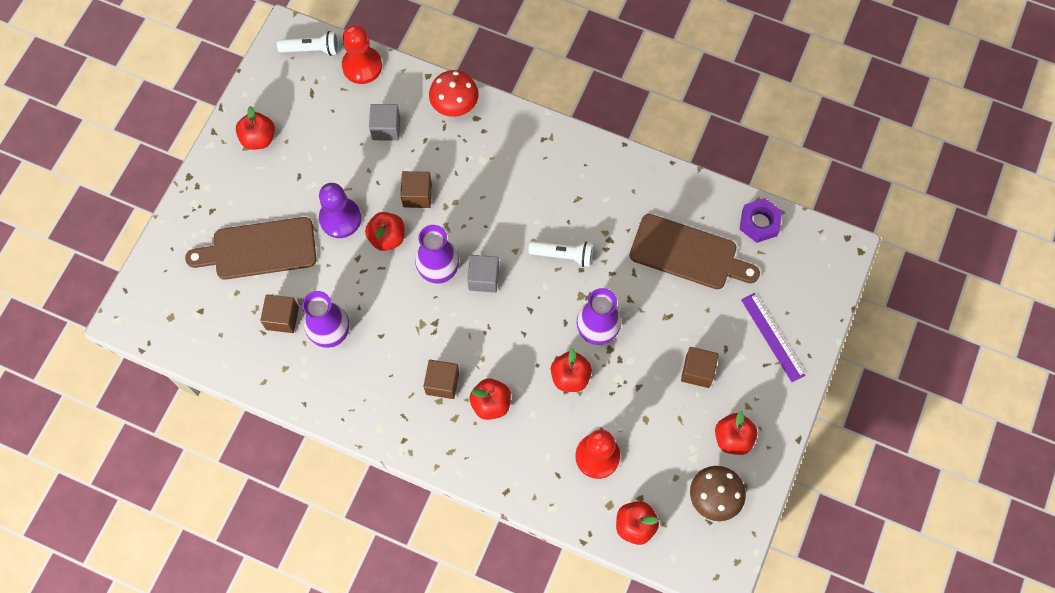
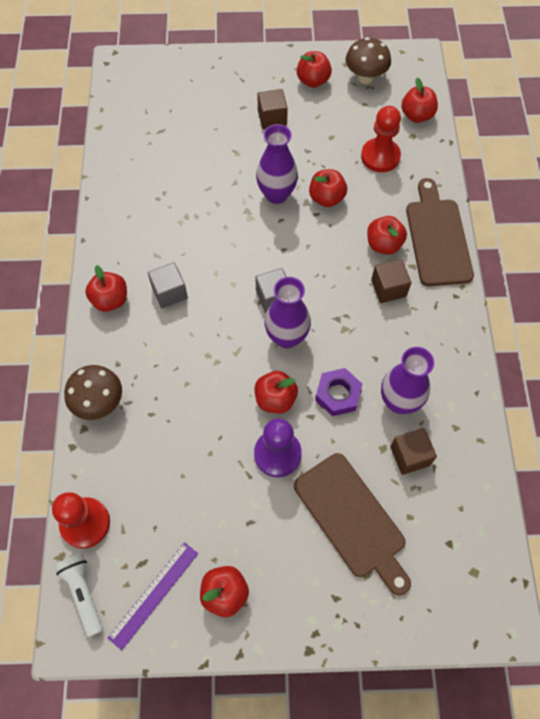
camera: 115 degrees left, 5 degrees down
grey cube [369,104,400,141] -> grey cube moved to [148,262,188,308]
brown cube [400,171,432,208] -> none
red mushroom [429,70,479,117] -> brown mushroom [64,365,122,420]
white flashlight [528,241,593,267] -> none
brown cutting board [629,214,760,289] -> brown cutting board moved to [406,178,474,286]
purple nut [739,198,782,243] -> purple nut moved to [315,368,362,416]
purple ruler [741,293,805,382] -> purple ruler moved to [108,542,198,650]
none -> red apple [85,265,127,312]

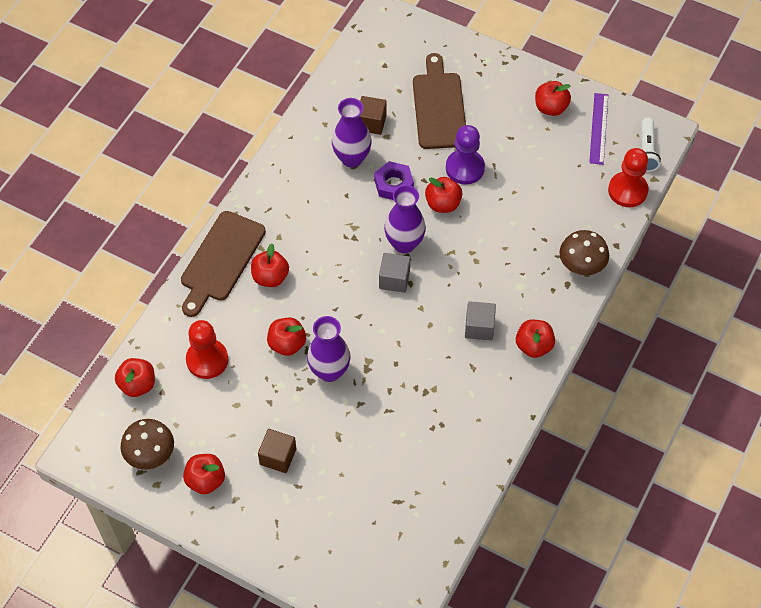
camera: 150 degrees left, 5 degrees down
purple ruler [108,542,198,650] -> purple ruler turned 60 degrees counterclockwise [589,93,608,165]
brown cube [371,259,411,303] -> none

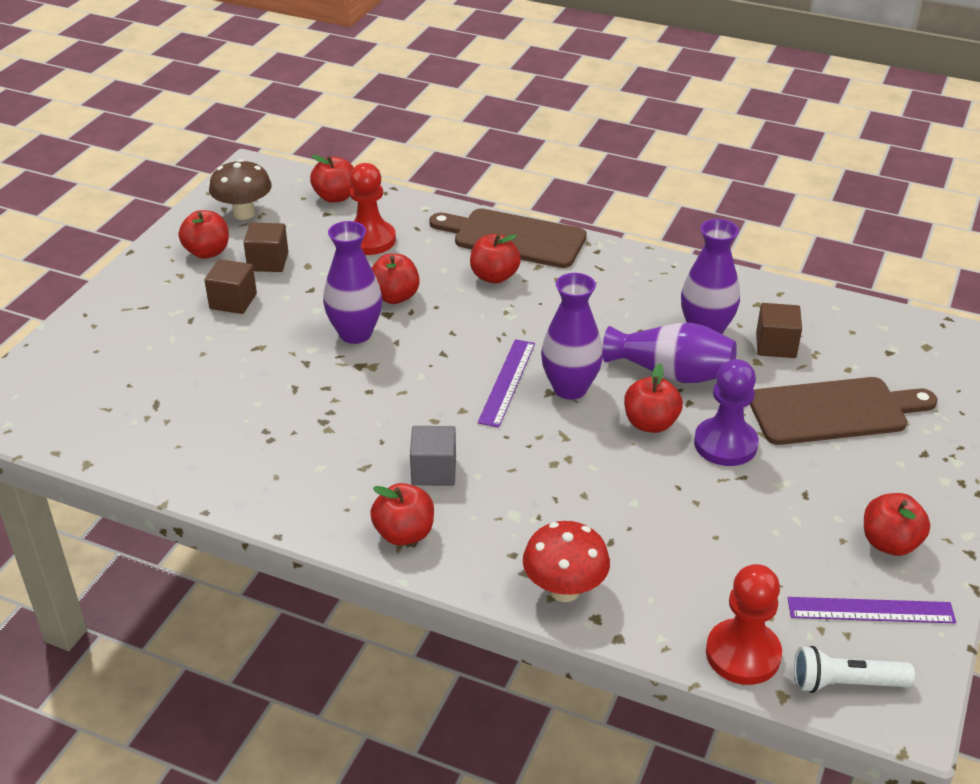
camera: 85 degrees right, 20 degrees down
purple nut [374,161,414,200] -> purple vase [603,323,737,383]
grey cube [379,253,410,293] -> purple ruler [478,339,535,428]
brown mushroom [559,230,609,275] -> red mushroom [523,521,610,602]
none -> brown cube [243,223,288,272]

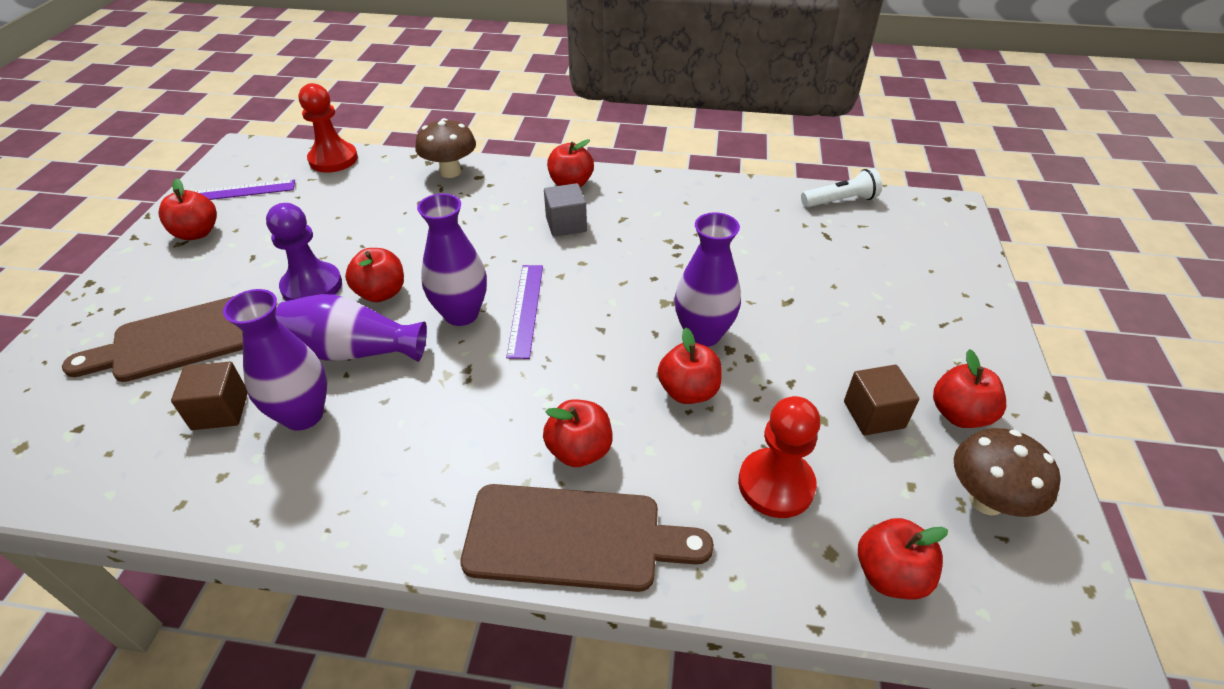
camera: 165 degrees right, 5 degrees up
brown cube [204,259,257,314] -> none
red mushroom [523,521,610,602] -> brown mushroom [415,118,476,178]
white flashlight [794,646,915,693] -> white flashlight moved to [801,168,882,207]

